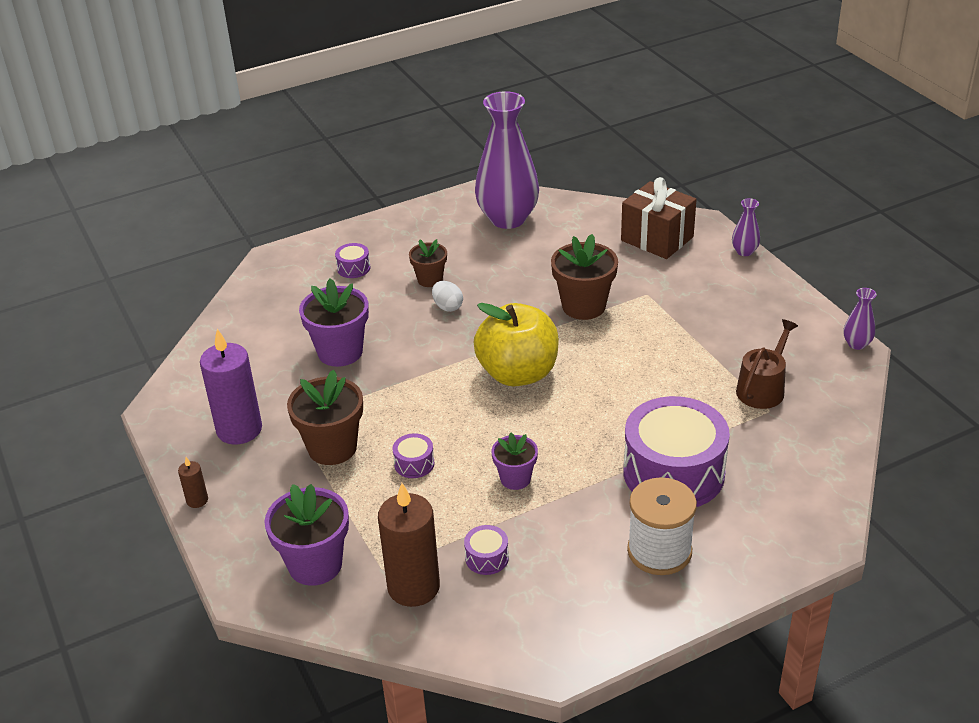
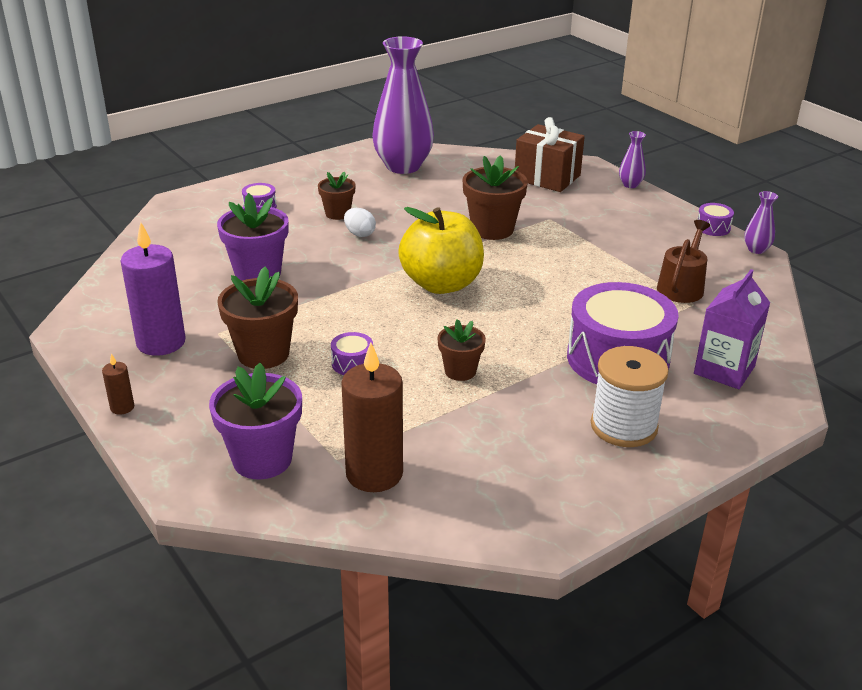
camera: 10 degrees left, 5 degrees down
purple drum [464,525,509,575] -> purple drum moved to [697,203,734,236]
purple flower pot [491,433,538,490] -> brown flower pot [438,319,486,381]
none -> purple carton [694,269,770,389]

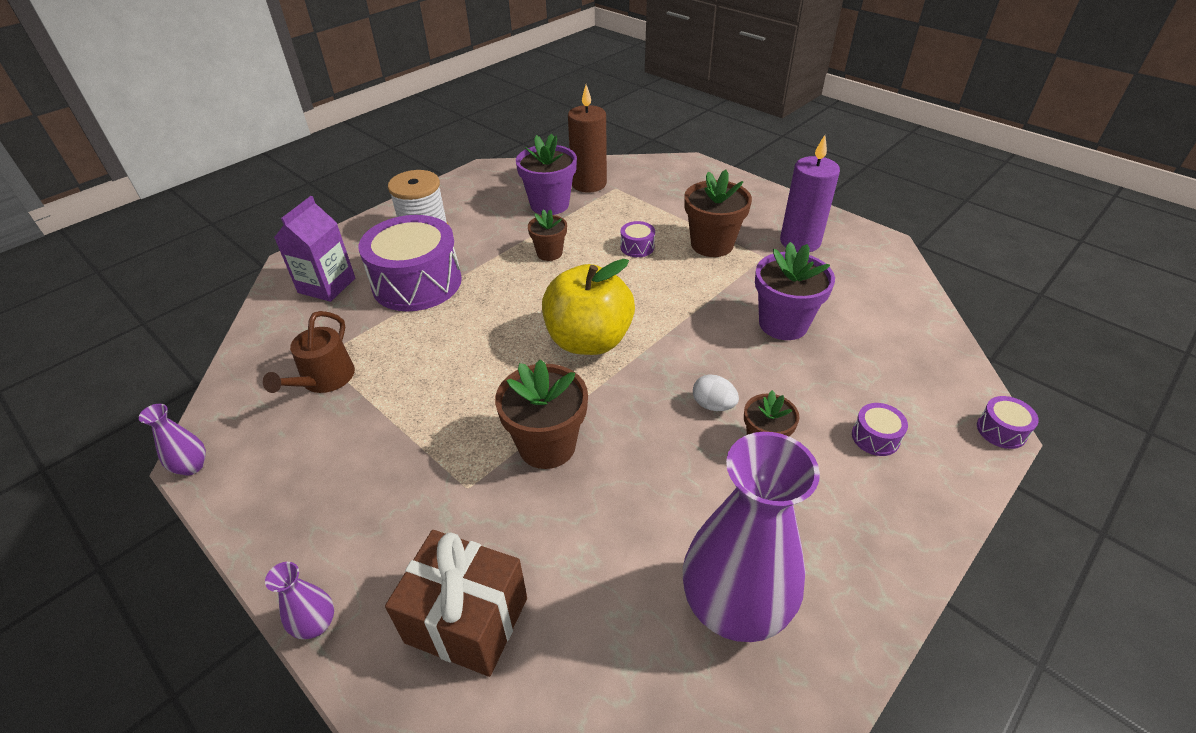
camera: 170 degrees right, 10 degrees up
brown candle [102,353,134,415] -> none
purple flower pot [209,363,302,480] -> purple flower pot moved to [516,134,577,215]
purple drum [697,203,734,236] -> purple drum moved to [977,396,1039,449]

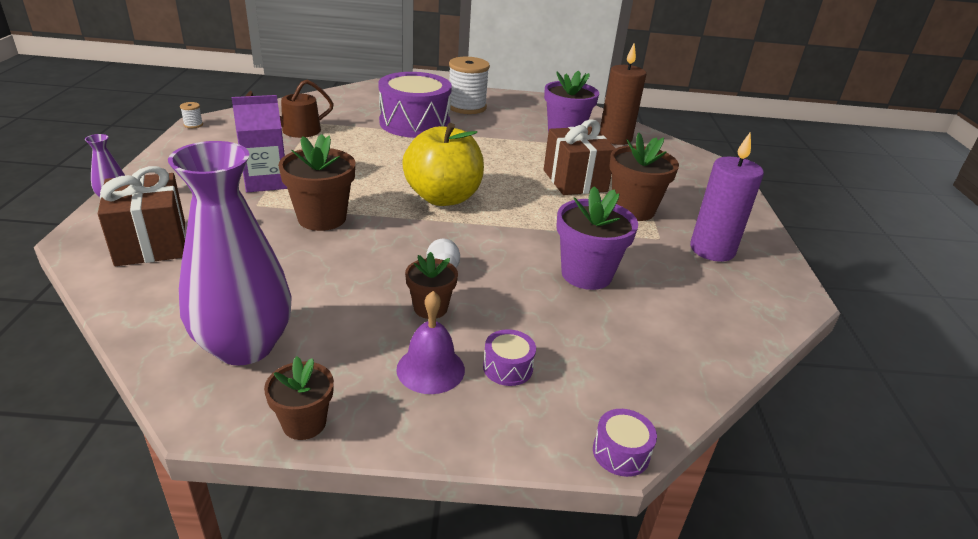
camera: 45 degrees right, 10 degrees down
purple vase [139,404,206,476] -> white spool [180,102,203,128]
purple carton [274,196,355,302] -> purple carton moved to [231,95,287,192]
brown flower pot [528,209,567,261] -> brown flower pot moved to [264,356,334,440]
purple drum [620,221,655,257] -> brown gift [544,119,616,195]
none -> purple bell [396,291,465,394]

